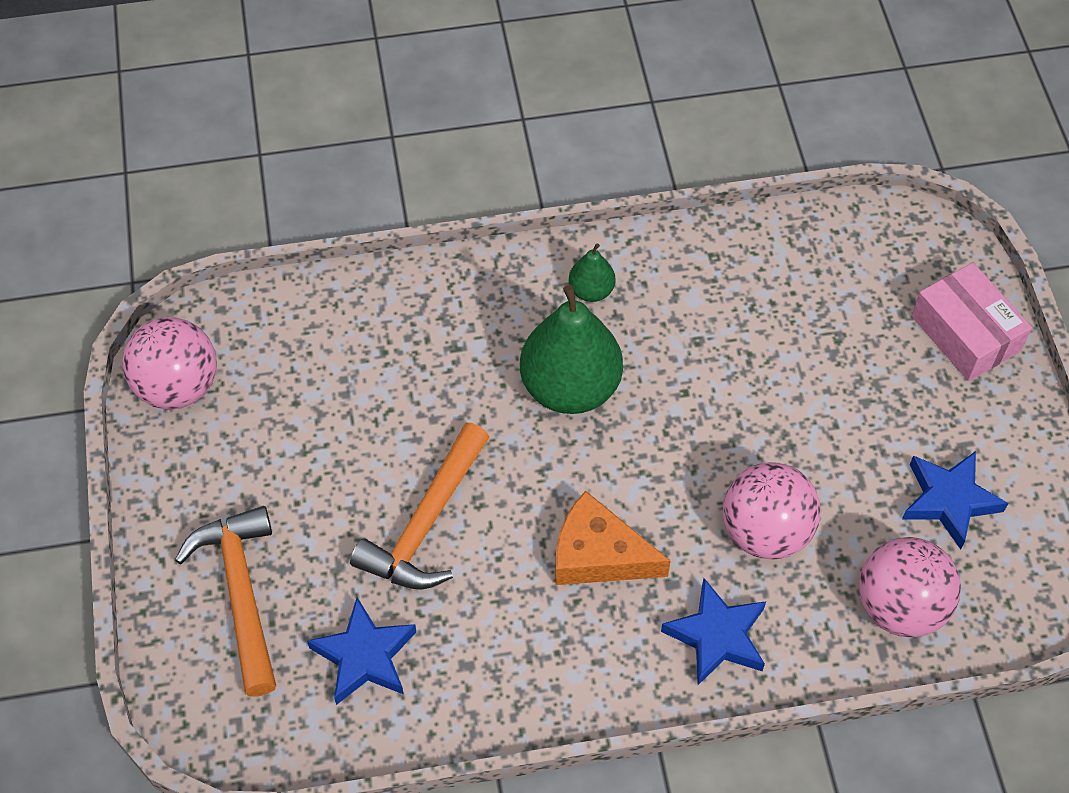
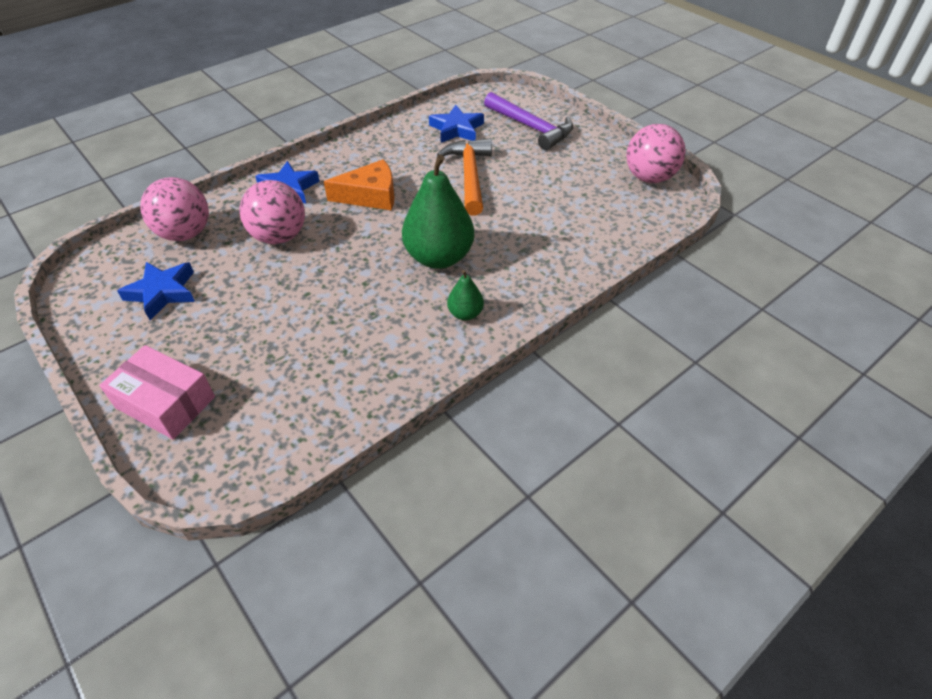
camera: 150 degrees right, 10 degrees down
orange hammer [175,506,276,696] -> purple hammer [484,92,573,150]

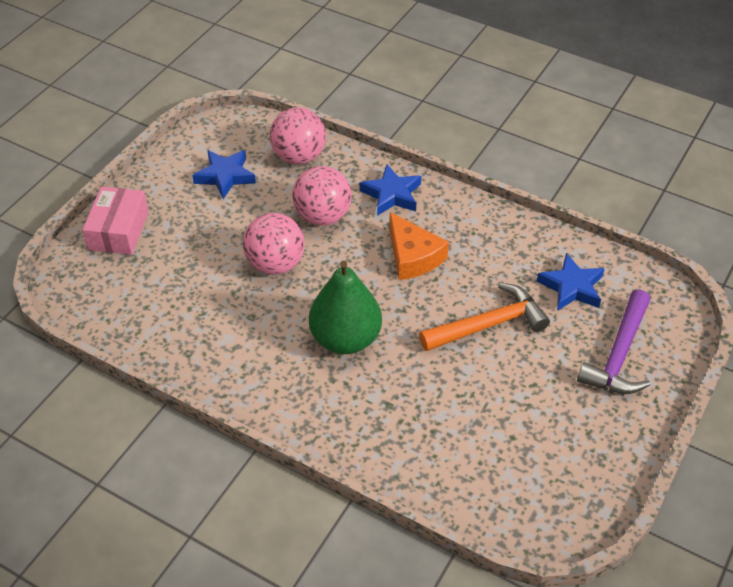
camera: 70 degrees right, 0 degrees up
green pear [447,270,484,320] -> none
pink ball [626,124,686,183] -> pink ball moved to [243,213,305,275]

